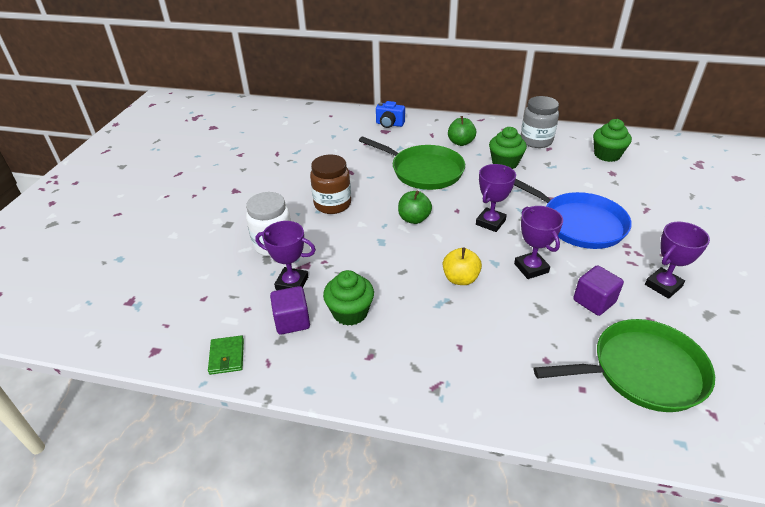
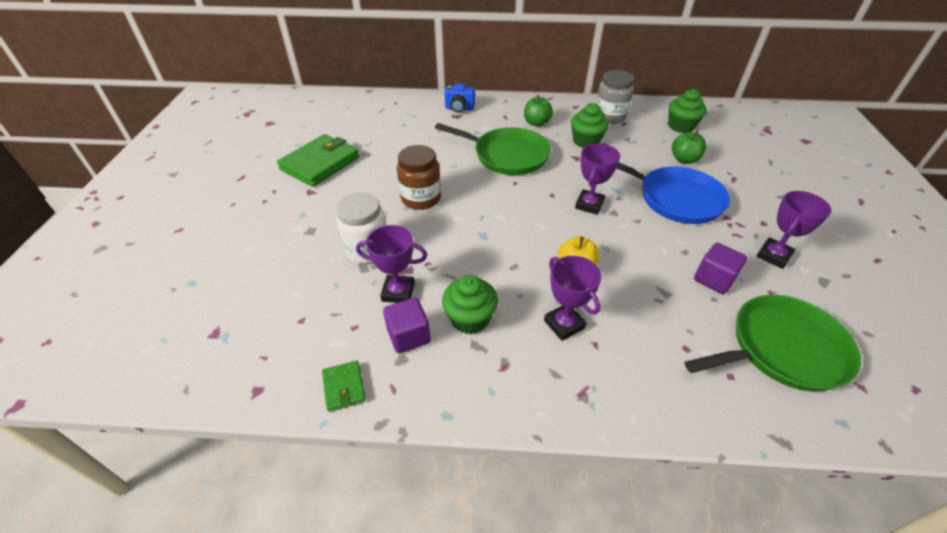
camera: 10 degrees left, 5 degrees up
green apple [398,191,432,224] -> green apple moved to [672,131,706,164]
purple trophy [514,206,563,279] -> purple trophy moved to [544,256,601,341]
none -> green wallet [277,134,359,187]

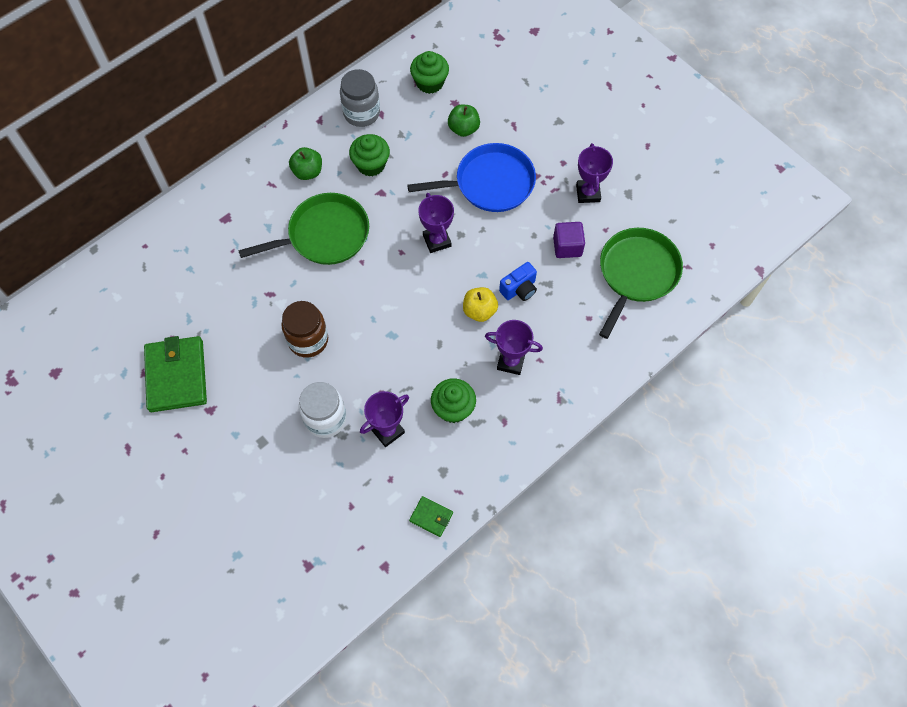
camera: 45 degrees left, 20 degrees up
purple cube [383,297,431,353] -> none
blue camera [444,84,475,113] -> blue camera moved to [499,262,537,301]

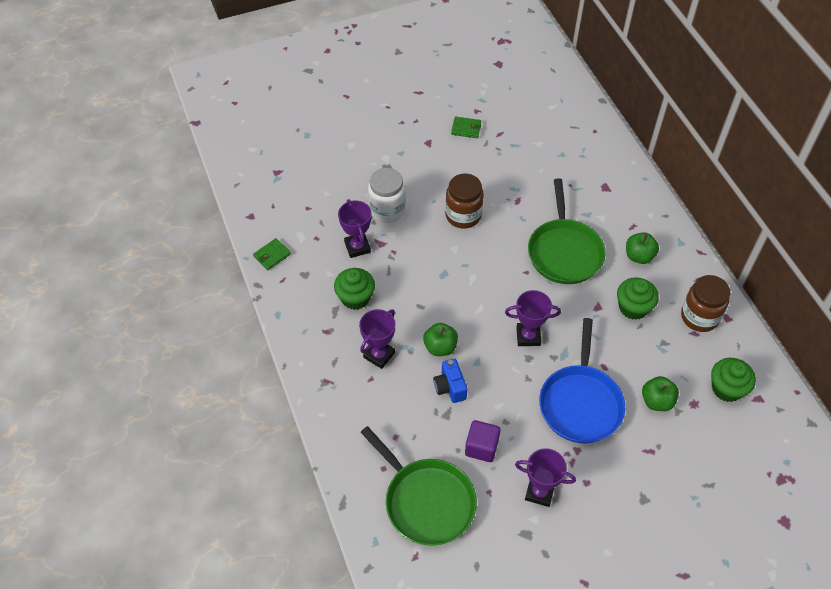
camera: 110 degrees right, 10 degrees down
green wallet [144,336,207,412] -> green wallet [451,117,481,138], size x0.47
grey jar [340,69,380,127] -> brown jar [681,275,730,332]
yellow apple [463,287,498,322] -> green apple [423,323,458,356]

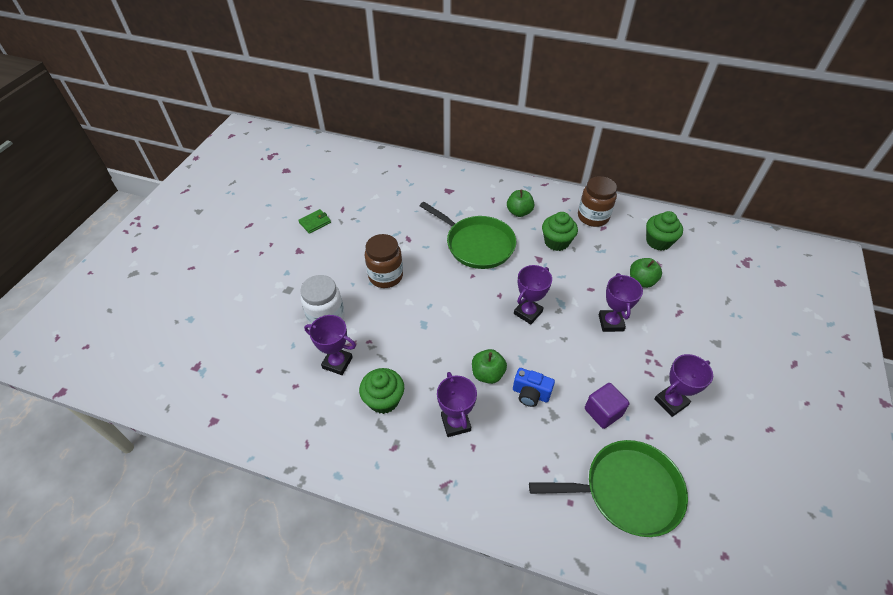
camera: 50 degrees left, 5 degrees down
green wallet [253,238,291,270] -> none
blue pan [539,318,625,443] -> purple trophy [599,273,643,332]

